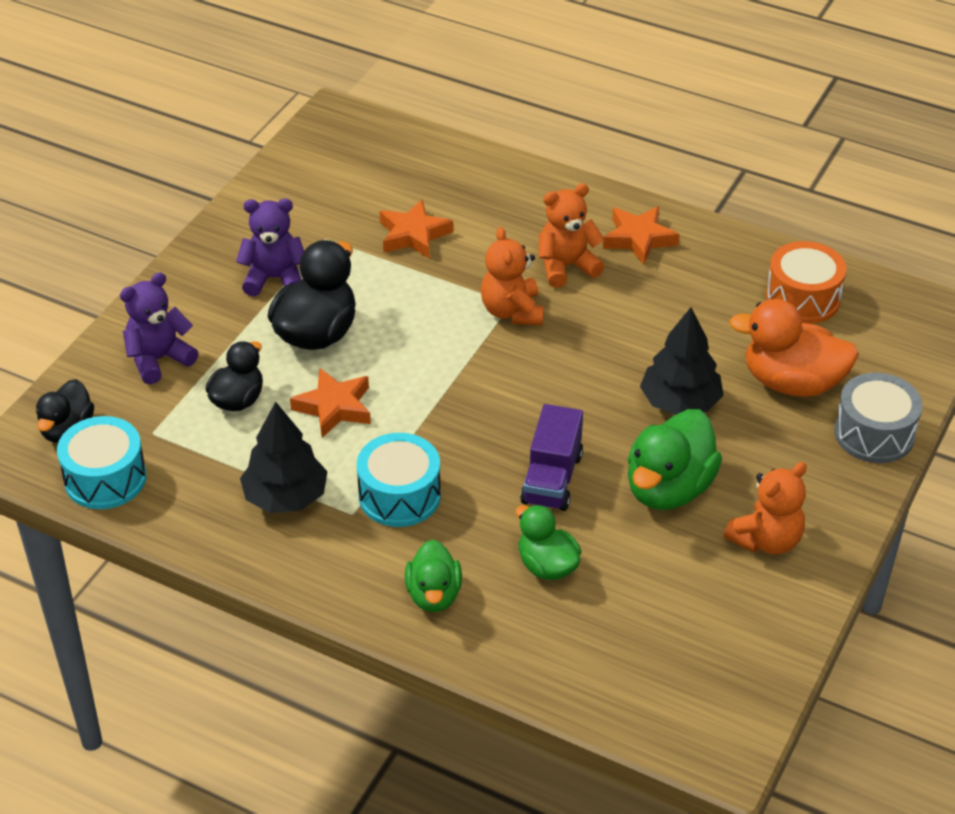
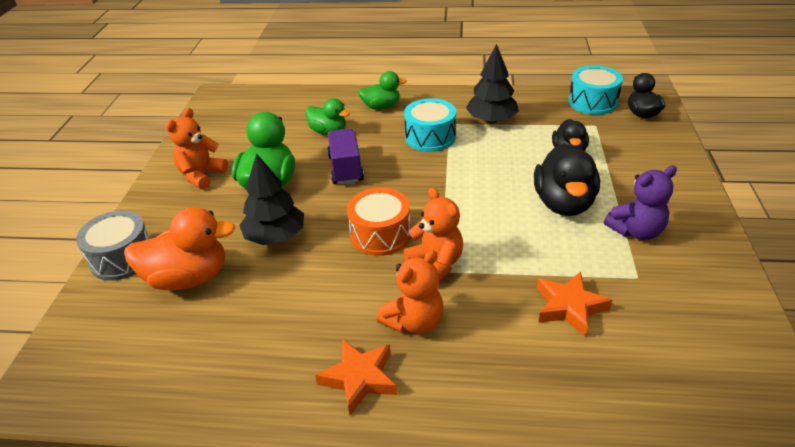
camera: 160 degrees right, 5 degrees down
purple teddy bear [120,273,198,384] -> none
orange star [290,368,371,438] -> none
green duck [405,539,462,612] -> green duck turned 105 degrees clockwise [358,71,407,110]
orange drum [766,241,846,324] -> orange drum moved to [347,188,411,256]

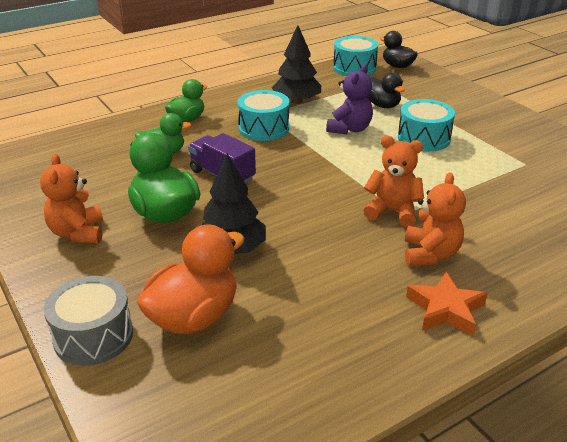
camera: 40 degrees left, 5 degrees down
orange drum [347,188,411,256] -> none
black duck [534,143,600,216] -> turquoise drum [398,99,455,152]
orange star [537,272,612,337] -> none
purple teddy bear [604,165,677,240] -> purple teddy bear moved to [326,64,373,134]

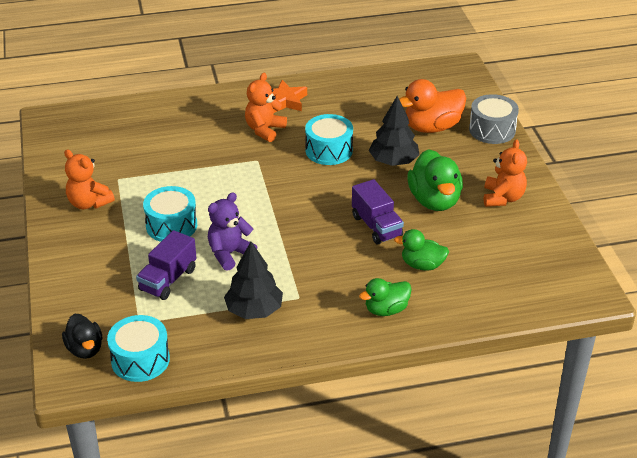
camera: 160 degrees left, 5 degrees up
turquoise drum [237,90,289,141] -> turquoise drum moved to [305,114,353,165]
orange teddy bear [364,136,424,227] -> orange teddy bear moved to [64,149,115,209]
black duck [368,73,405,108] -> purple truck [136,230,197,300]

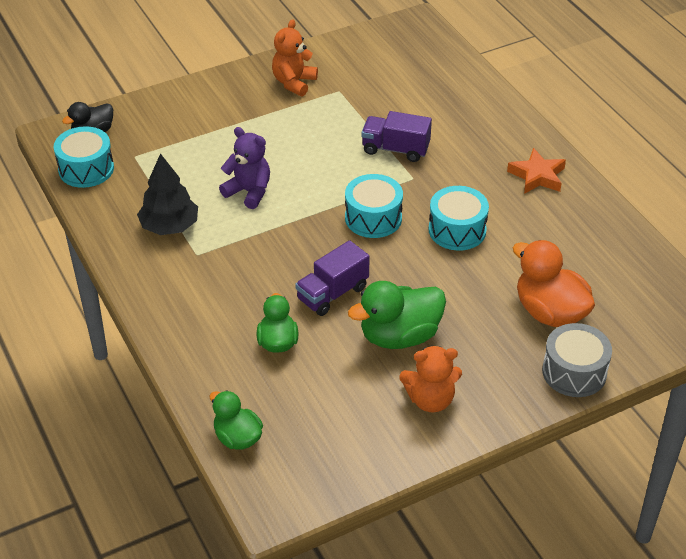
camera: 75 degrees right, 5 degrees up
purple truck [136,230,197,300] -> purple truck moved to [361,111,432,162]
turquoise drum [143,186,197,242] -> turquoise drum moved to [345,174,403,238]
orange teddy bear [245,73,287,142] -> none
green duck [359,278,412,316] -> green duck moved to [210,391,263,450]
black tree [369,96,419,166] -> none

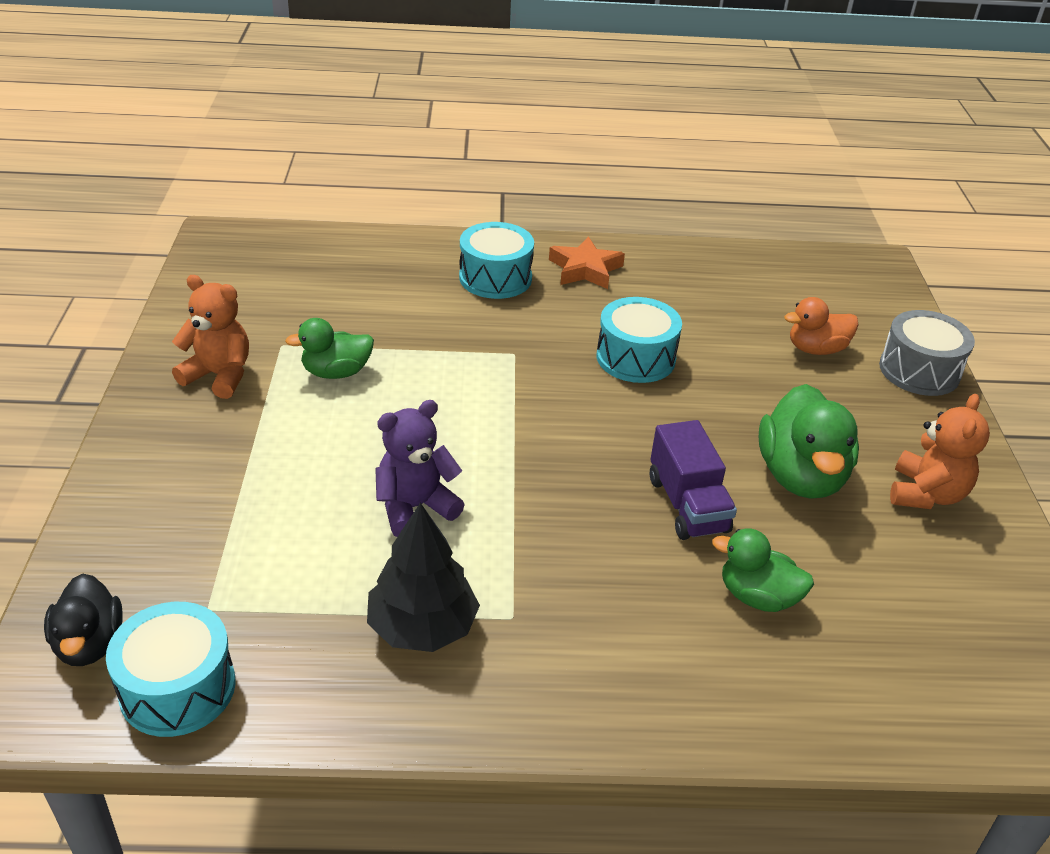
camera: 65 degrees left, 5 degrees down
green duck [210,391,263,450] -> green duck moved to [285,318,374,379]
orange teddy bear [272,19,318,97] -> orange teddy bear turned 150 degrees clockwise [172,275,249,399]
turquoise drum [345,174,403,238] -> turquoise drum moved to [459,222,534,299]
purple truck [361,111,432,162] -> none
orange duck [513,240,595,327] -> orange duck [784,297,859,355], size x0.62

